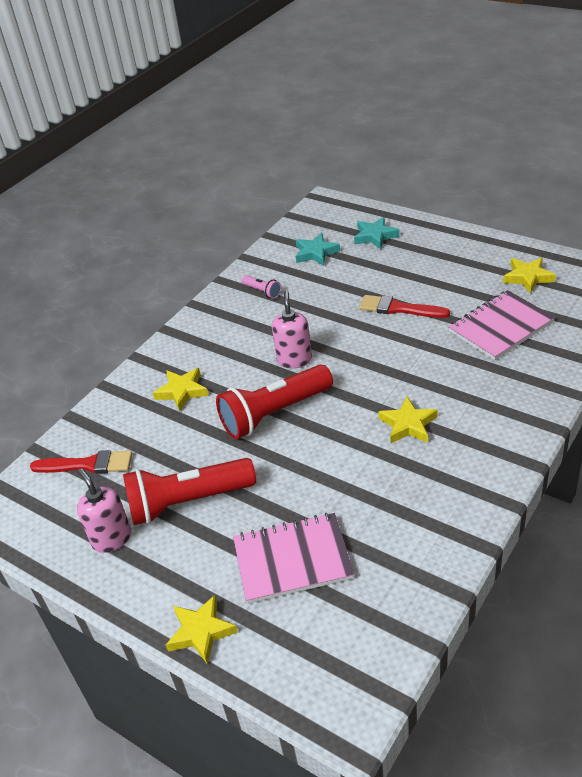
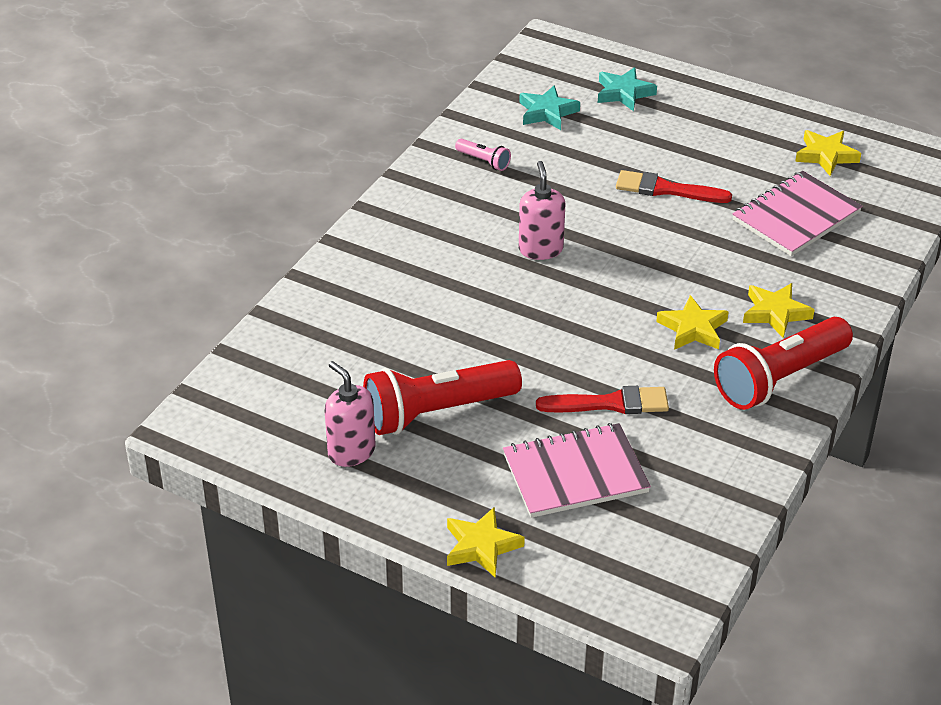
camera: 10 degrees left, 0 degrees up
red brush [30,450,132,474] -> red brush moved to [536,386,669,414]
yellow star [153,368,209,411] -> yellow star moved to [743,283,815,338]
red flashlight [216,365,333,439] -> red flashlight moved to [714,317,853,410]

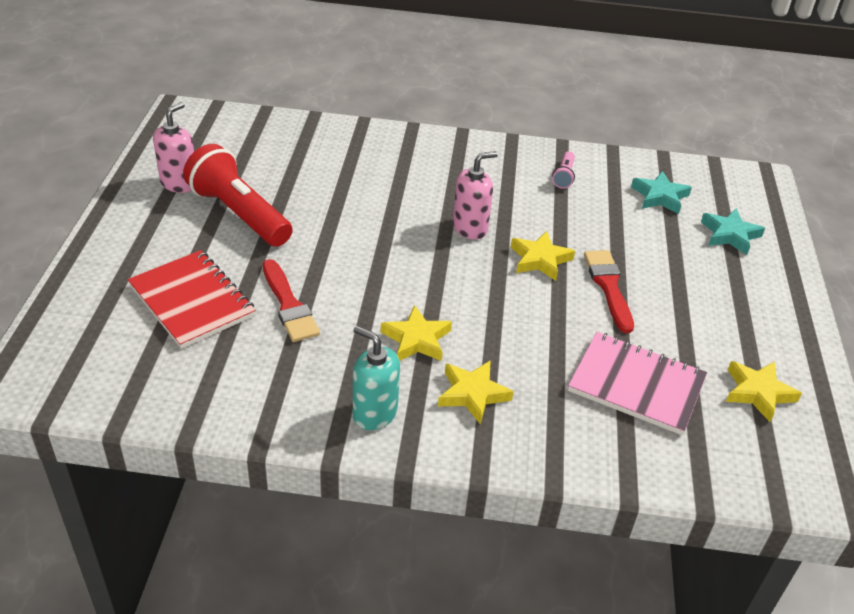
camera: 65 degrees right, 0 degrees up
yellow star [447,507,525,578] -> yellow star moved to [511,231,575,281]
pink notebook [503,423,651,518] -> red notebook [128,250,256,349]
red flashlight [714,317,853,410] -> turquoise soap dispenser [353,326,400,430]

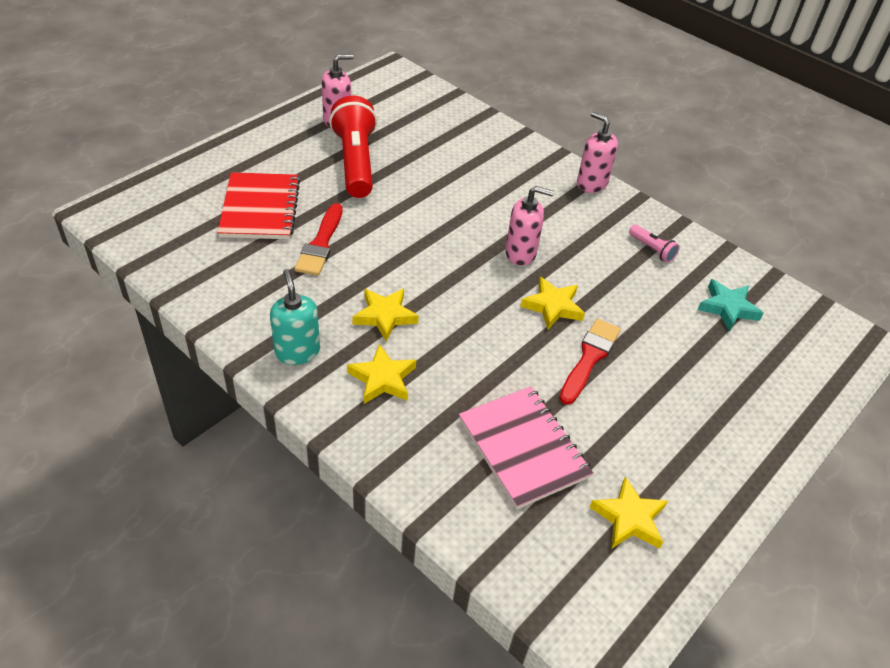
camera: 35 degrees right, 5 degrees up
pink flashlight [552,151,575,189] -> pink flashlight turned 90 degrees counterclockwise [629,224,680,263]
turquoise star [701,208,765,255] -> none
none -> pink soap dispenser [577,112,618,193]

